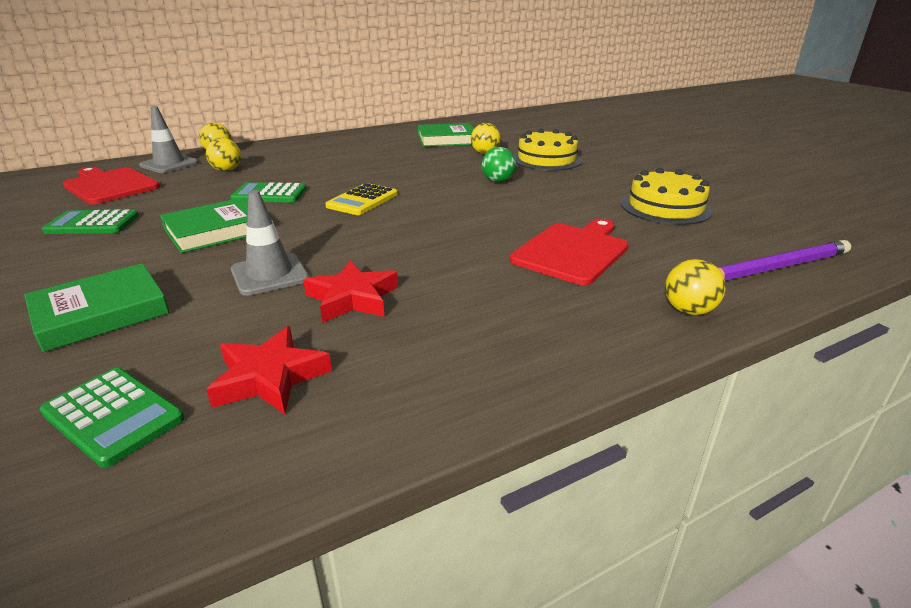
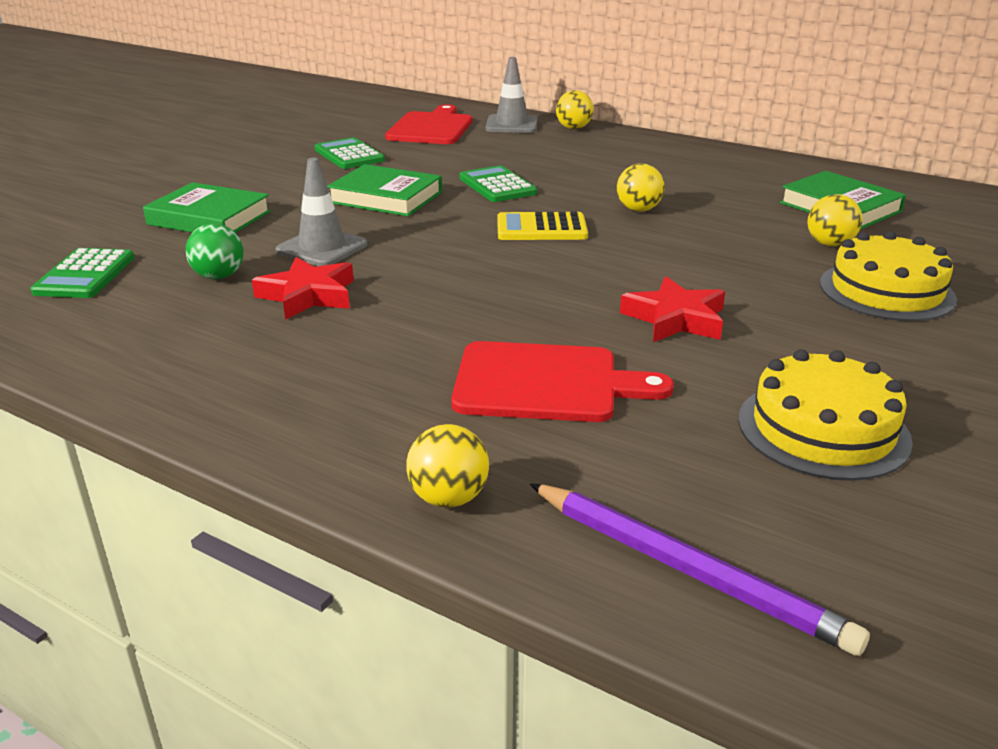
camera: 60 degrees right, 0 degrees up
yellow ball [206,138,241,172] -> yellow ball moved to [617,163,665,212]
red star [206,326,332,414] -> red star moved to [620,276,725,342]
green ball [482,147,516,182] -> green ball moved to [186,223,244,279]

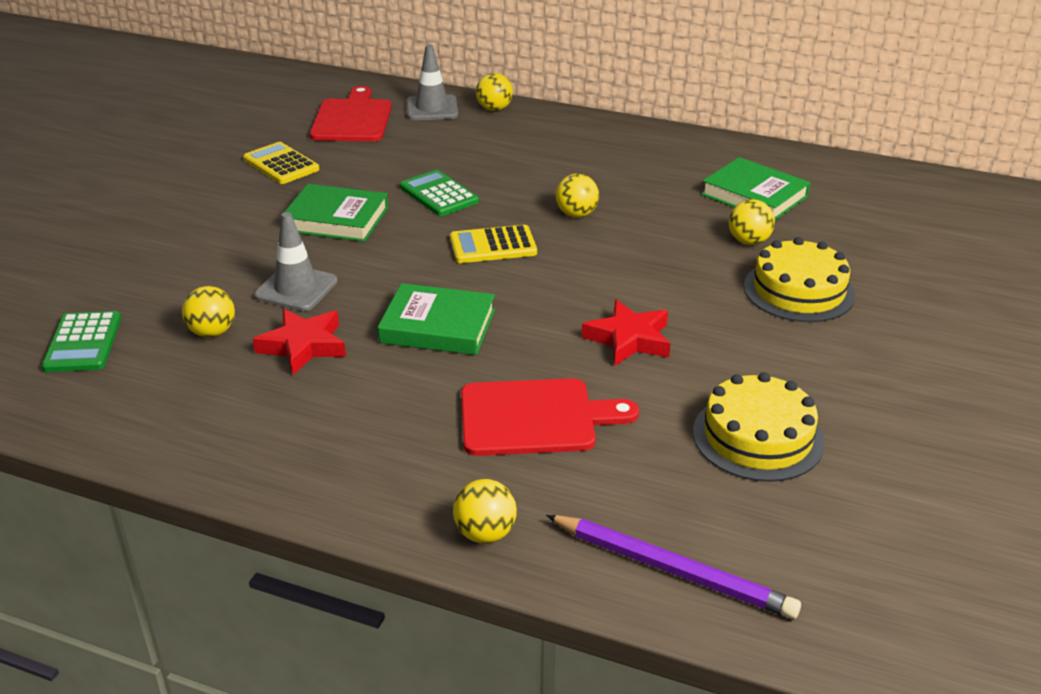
camera: 10 degrees left, 5 degrees up
green book [143,182,271,233] -> green book moved to [378,283,495,355]
green ball [186,223,244,279] -> yellow ball [182,286,235,337]
green calculator [315,137,385,169] -> yellow calculator [243,142,319,184]

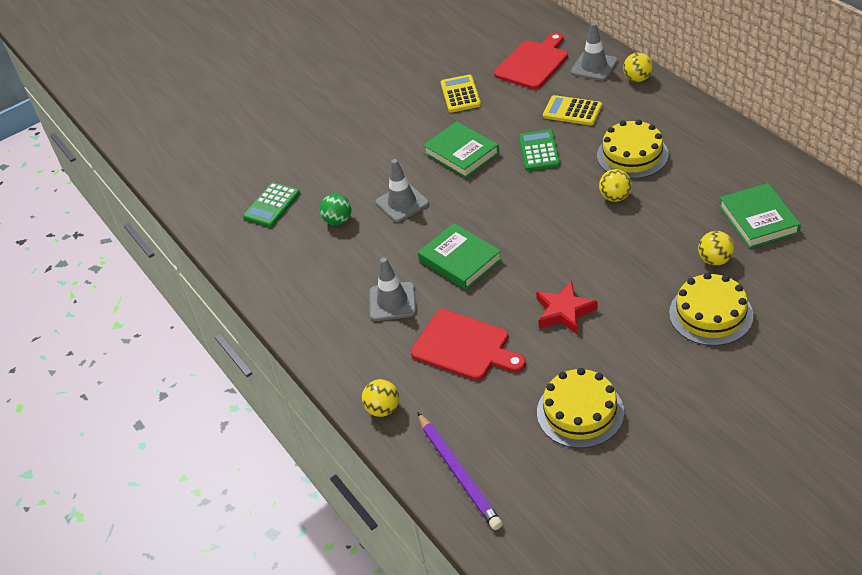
camera: 40 degrees right, 10 degrees up
yellow ball [182,286,235,337] -> green ball [320,193,352,225]
red star [253,309,346,375] -> none
yellow calculator [450,225,537,263] -> yellow calculator moved to [543,95,602,125]
none -> grey traffic cone [369,257,416,321]
none -> yellow cake [597,119,669,179]

